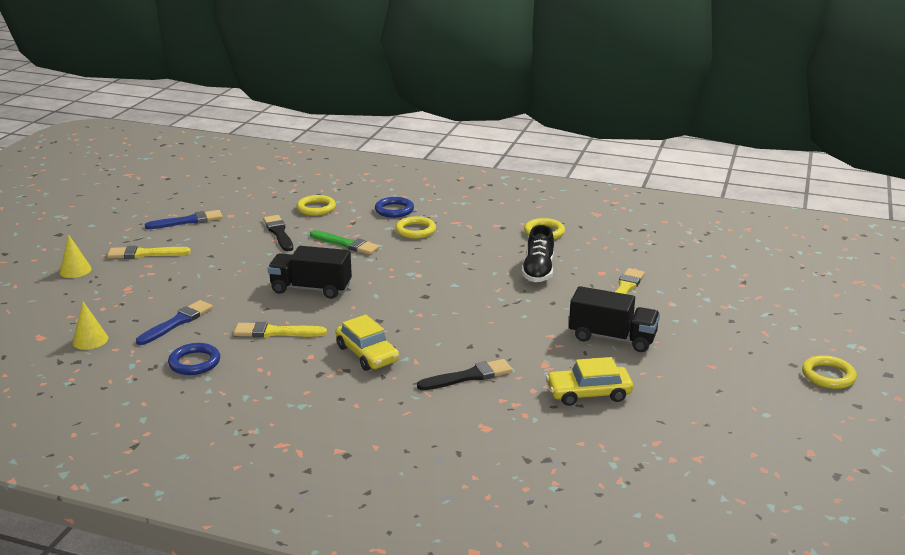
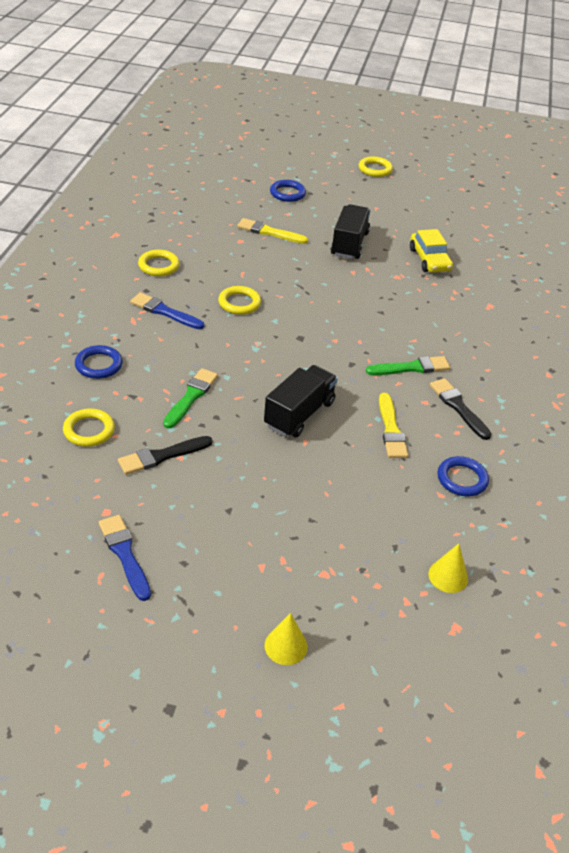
camera: 100 degrees left, 15 degrees up
yellow brush [107,246,191,259] -> none
blue brush [136,300,213,345] -> blue brush moved to [130,293,204,329]
black truck [268,246,352,299] -> black truck turned 150 degrees counterclockwise [264,365,338,437]
yellow car [336,315,399,371] -> green brush [366,356,450,375]
yellow ring [395,216,436,239] -> yellow ring moved to [218,286,261,315]
black brush [417,359,512,390] -> black brush moved to [430,378,491,440]
black shoe [522,225,554,282] -> none
none -> blue ring [270,180,306,202]

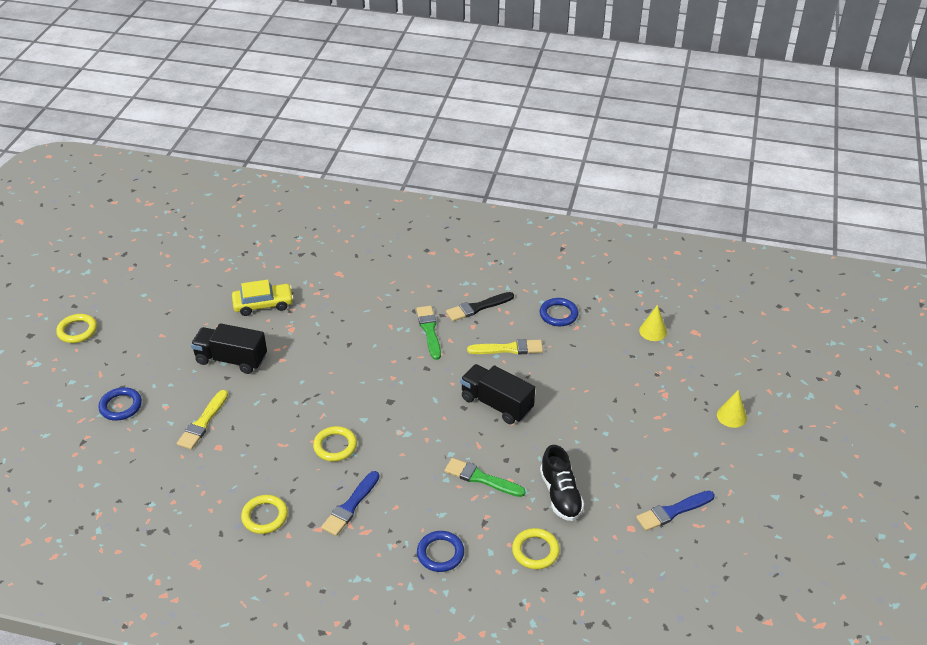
camera: 85 degrees left, 0 degrees up
black brush [118,436,213,475] -> black shoe [540,445,584,521]

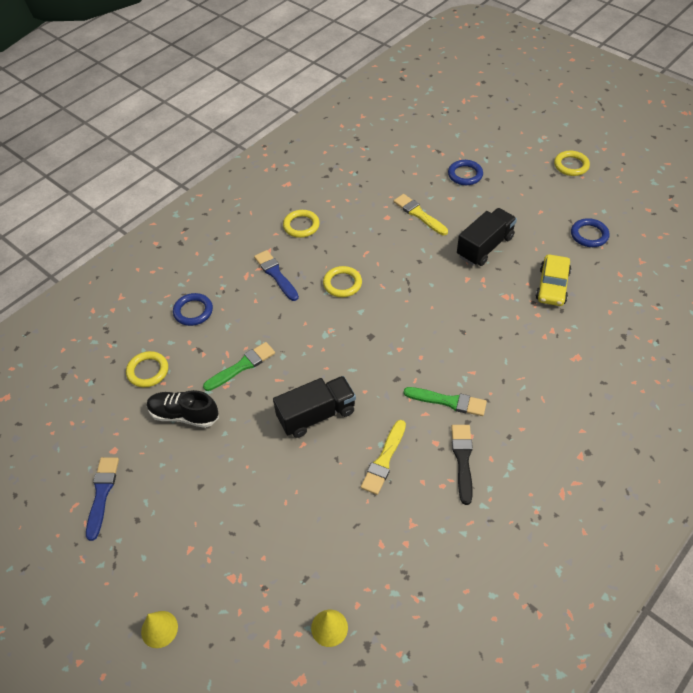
camera: 120 degrees right, 10 degrees up
blue ring [540,298,578,326] -> blue ring moved to [571,218,610,247]

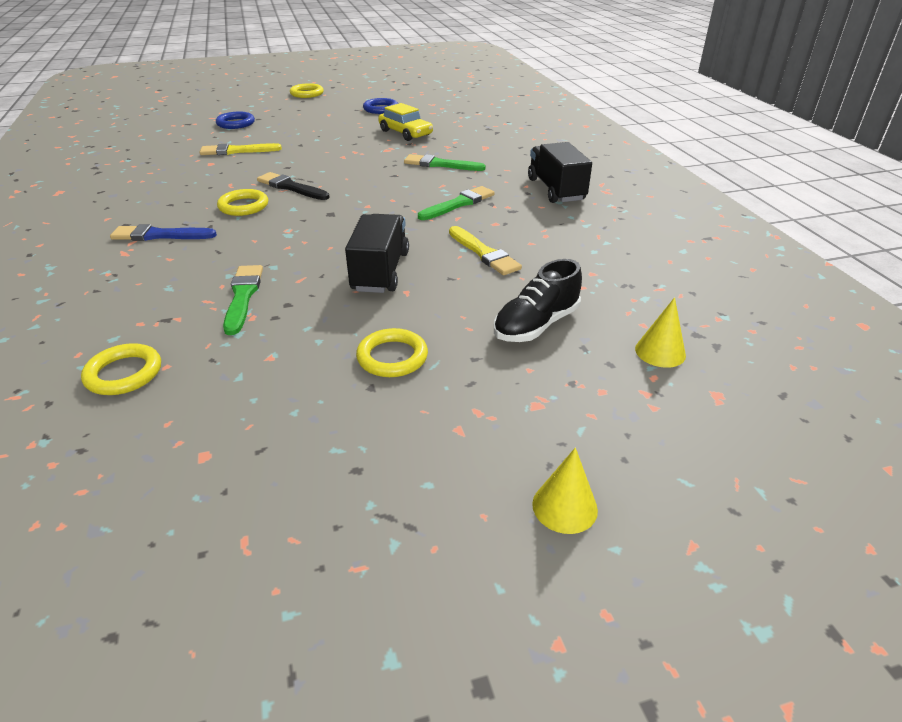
camera: 60 degrees left, 15 degrees down
blue brush [86,457,119,541] -> none
black shoe [147,390,219,428] -> black shoe moved to [494,259,582,342]
blue ring [173,293,213,326] -> none
yellow ring [283,210,320,238] -> yellow ring moved to [356,328,428,377]
black brush [451,425,473,505] -> black brush moved to [257,172,329,200]
black truck [457,208,517,266] -> black truck moved to [528,142,592,203]
none -> green brush [404,154,486,171]

